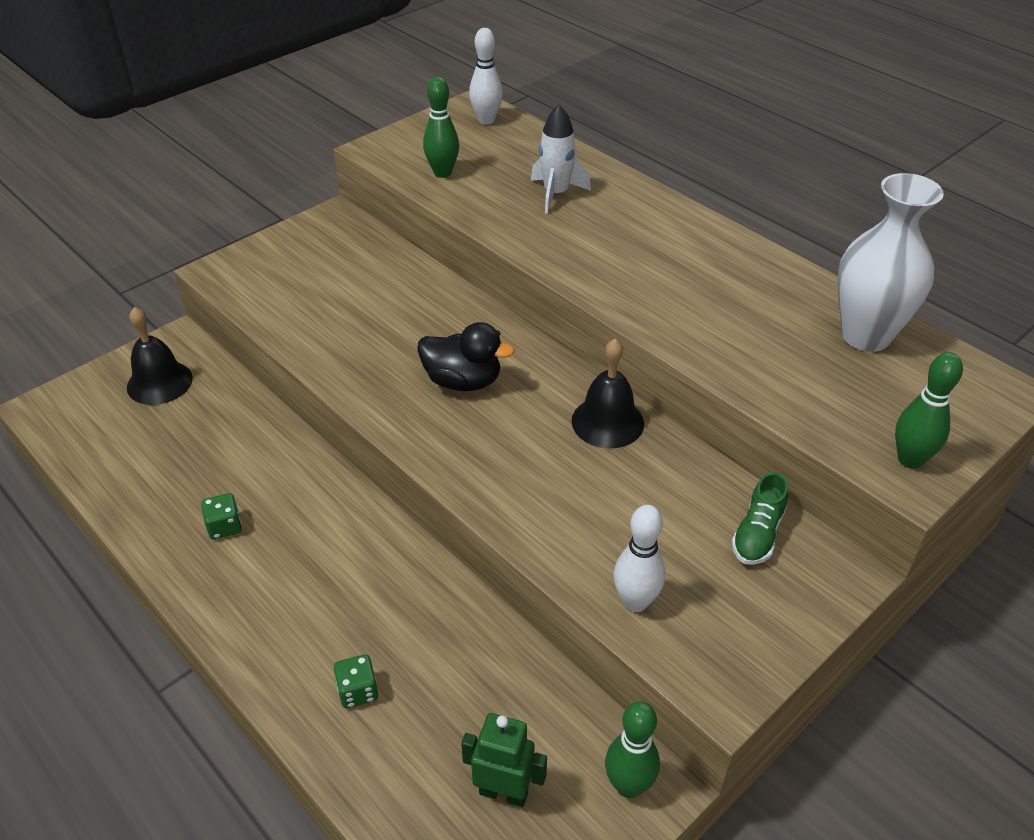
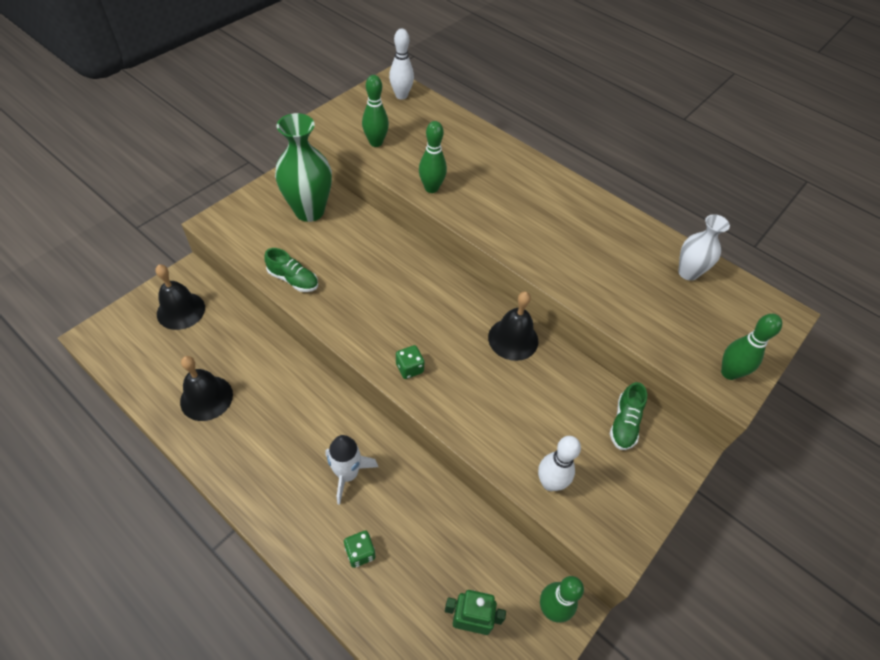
camera: 10 degrees left, 10 degrees up
green dice [201,493,242,540] -> green dice moved to [396,345,425,379]
black duck [417,322,515,391] -> none
white rocket [531,105,591,214] -> white rocket moved to [325,435,378,505]
white vase [837,173,944,352] -> white vase [678,214,730,281], size x0.60
none -> black bell [180,356,233,421]
none -> green shoe [265,248,318,292]
none -> green vase [275,113,332,222]
none -> green bowling pin [419,121,447,193]

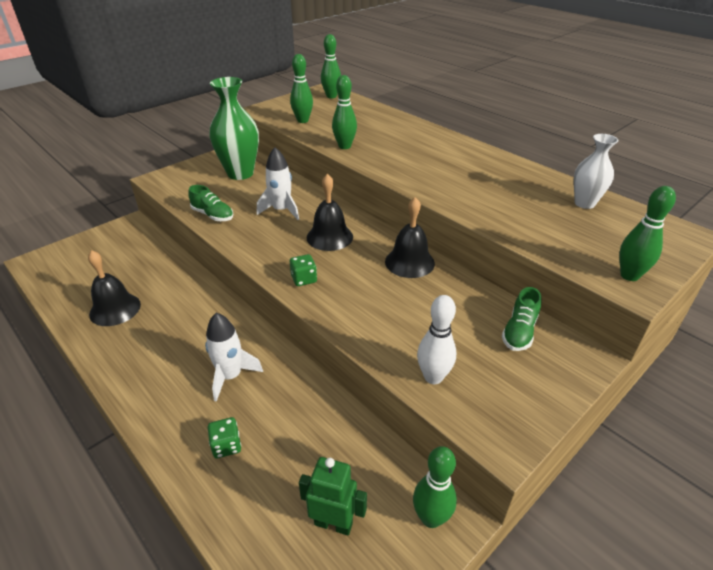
camera: 10 degrees right, 15 degrees down
black bell [155,265,205,330] -> black bell moved to [307,174,353,251]
white bowling pin [389,29,414,99] -> green bowling pin [321,34,341,98]
none -> white rocket [257,147,299,220]

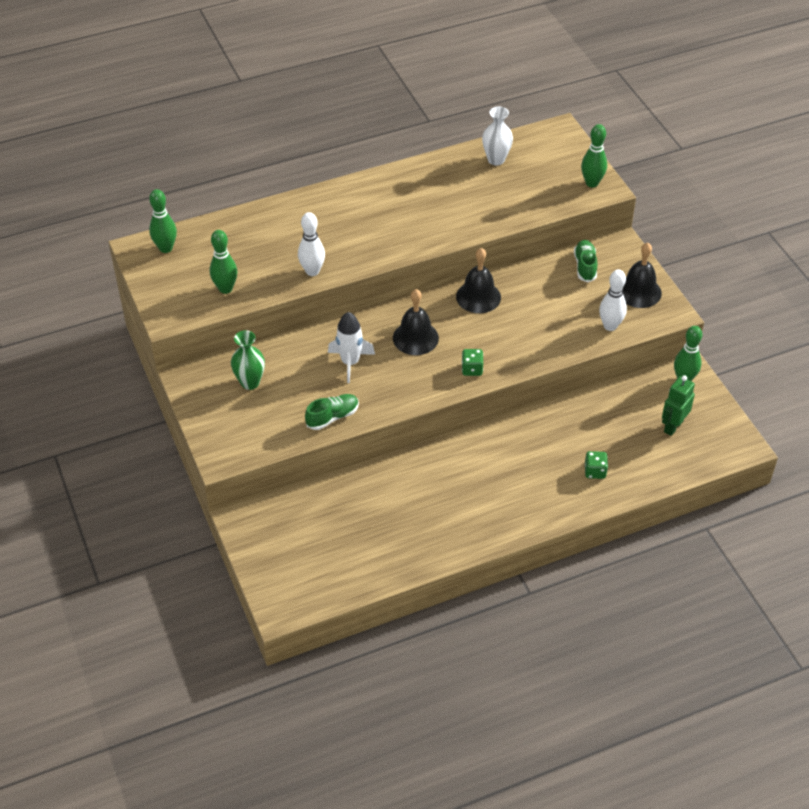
camera: 70 degrees left, 10 degrees up
black bell [88,250,141,326] -> black bell moved to [623,243,662,308]
white rocket [205,313,263,402] -> none
green vase [209,77,259,180] -> green vase [231,330,265,390], size x0.60
green bowling pin [332,75,357,149] -> white bowling pin [298,212,325,276]
green shoe [502,287,541,351] -> green shoe turned 135 degrees counterclockwise [574,240,597,282]

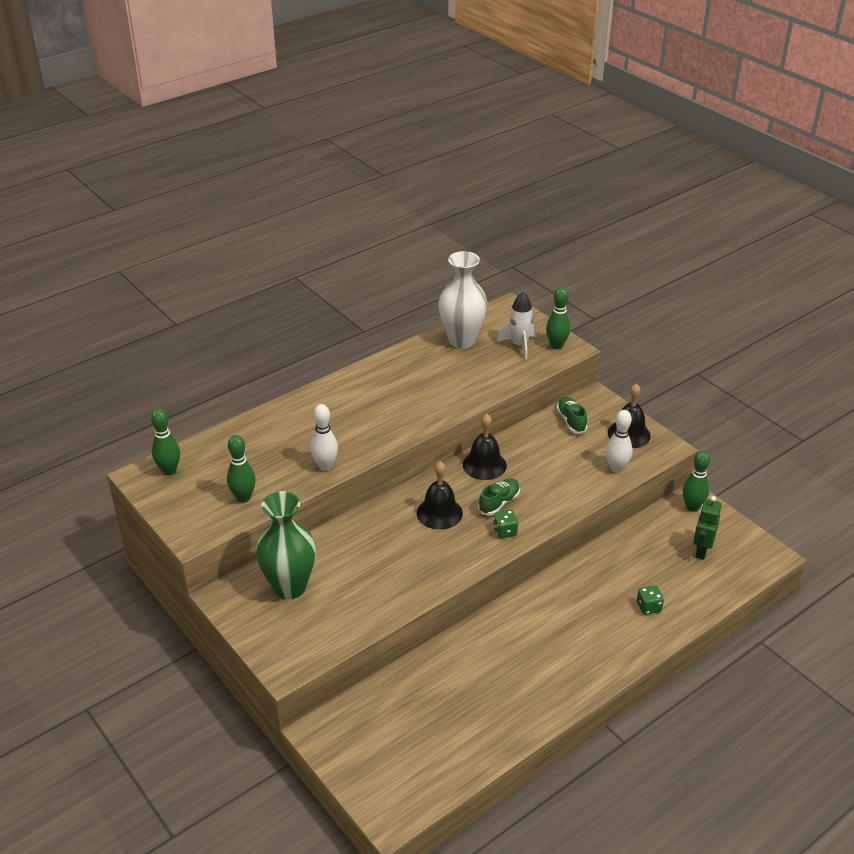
camera: 15 degrees left, 10 degrees down
green vase [231,330,265,390] -> green vase [256,491,316,599], size x1.67
green shoe [305,394,359,430] -> green shoe moved to [478,479,520,515]
white rocket [328,312,375,383] -> white rocket moved to [497,292,537,360]
white vase [482,106,513,166] -> white vase [438,251,488,348], size x1.67

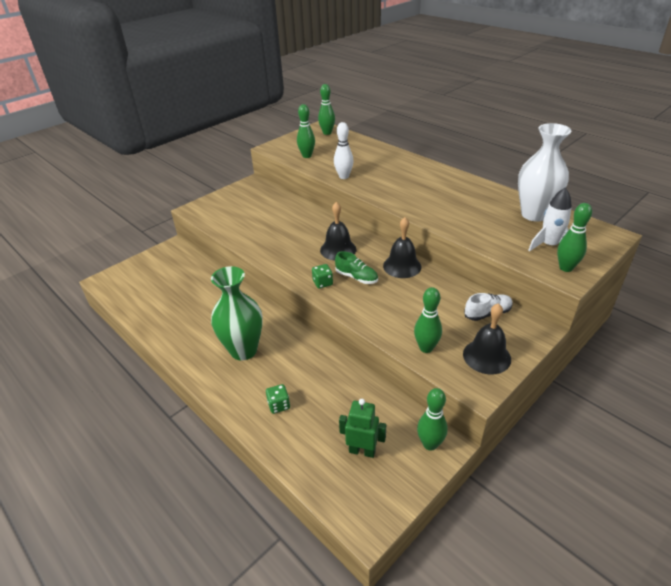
camera: 85 degrees right, 0 degrees up
green vase [256,491,316,599] -> green vase moved to [211,266,263,360]
green shoe [556,397,587,434] -> white shoe [464,293,513,321]
white bowling pin [606,410,632,473] -> green bowling pin [414,287,442,353]

